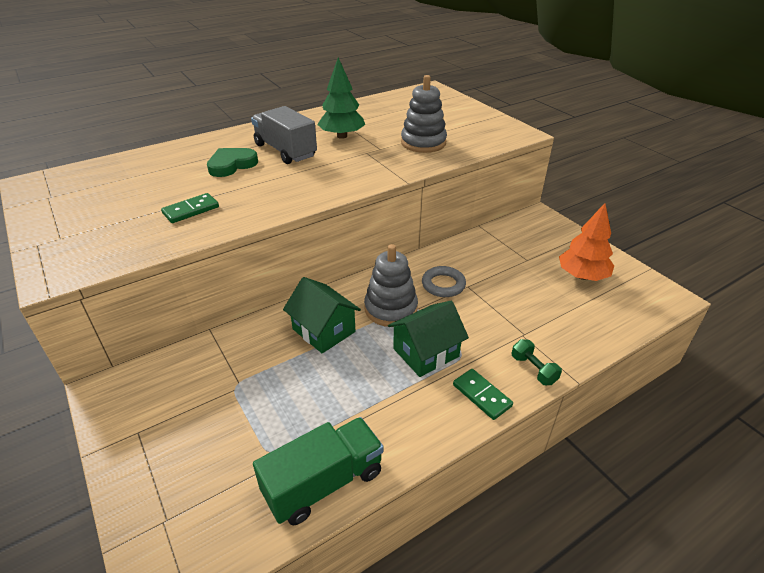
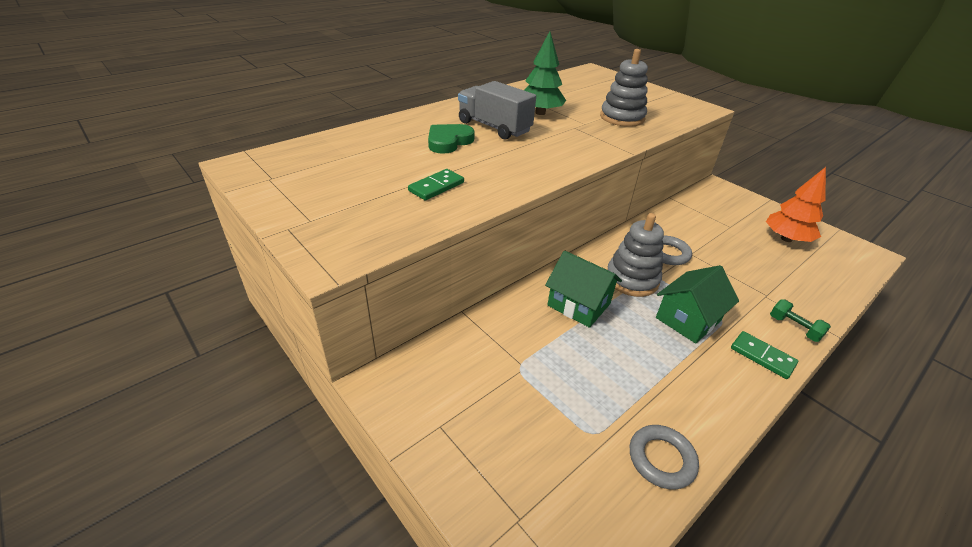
camera: 10 degrees left, 0 degrees up
green truck [253,417,384,525] -> grey ring [630,425,699,489]

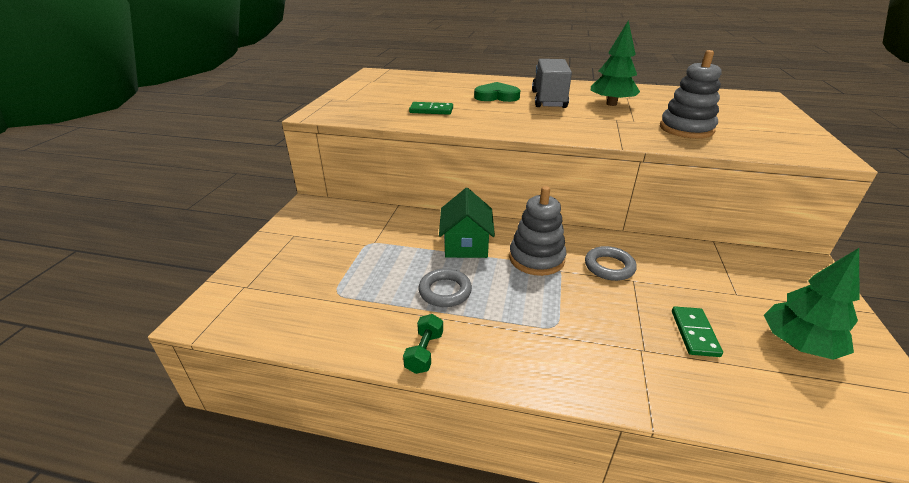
camera: 55 degrees right, 5 degrees down
grey ring [630,425,699,489] -> grey ring moved to [419,268,472,307]
green house [656,265,739,344] -> none
green domino [731,331,798,379] -> green domino moved to [672,306,723,357]
orange tree [766,167,826,242] -> green tree [764,248,860,360]
green dumbbell [770,299,831,342] -> green dumbbell moved to [403,314,443,374]

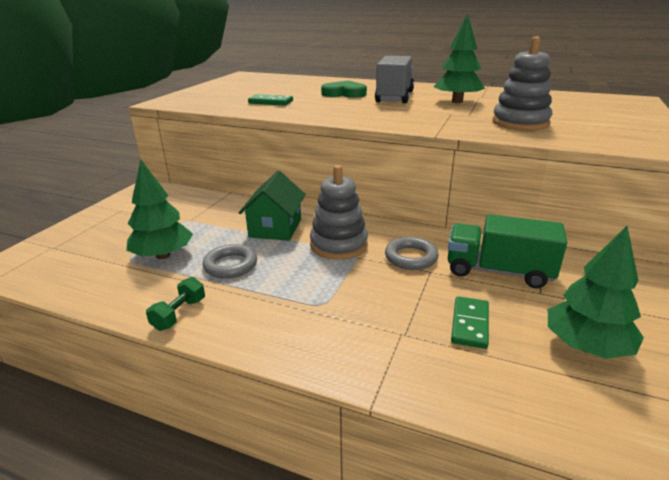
camera: 10 degrees right, 5 degrees down
none -> green tree [126,160,193,259]
none -> green truck [448,214,567,288]

